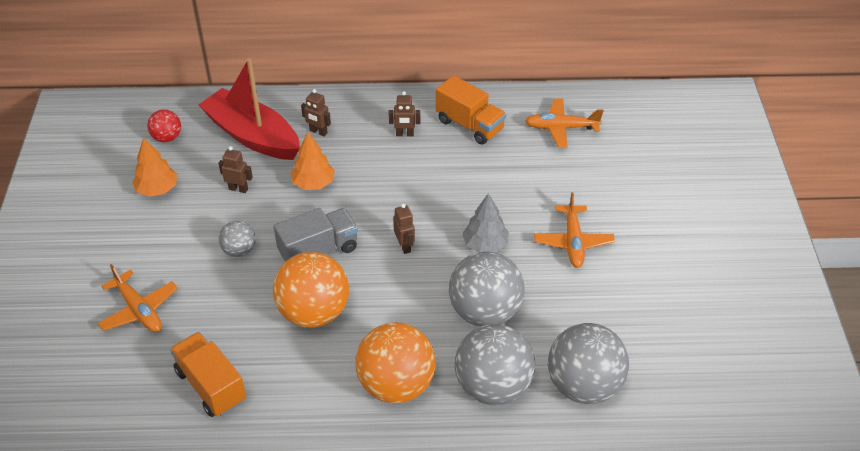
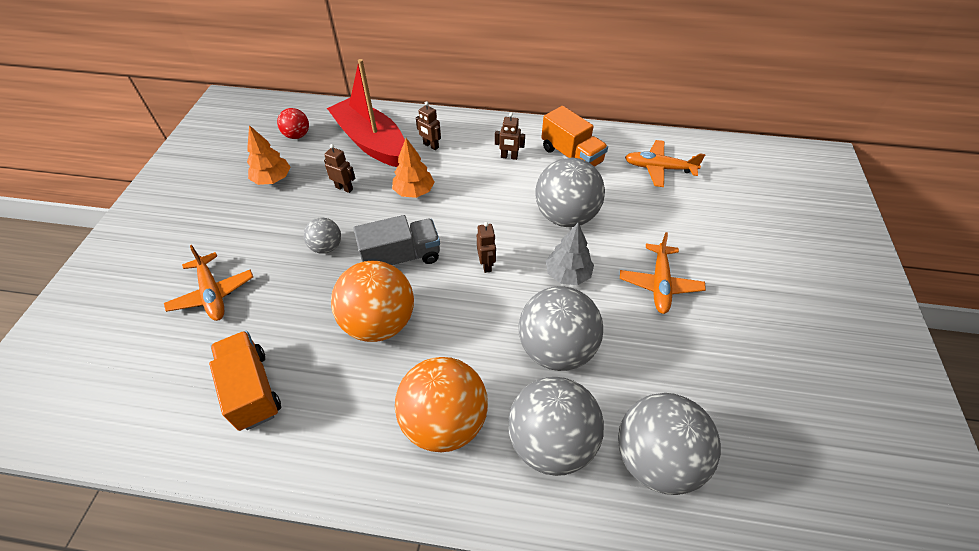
camera: 10 degrees right, 5 degrees up
none -> grey ball [535,158,605,227]

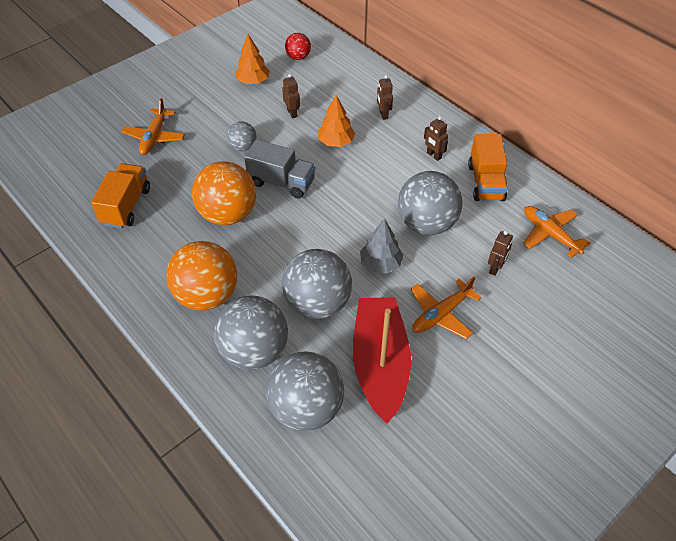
camera: 40 degrees right, 0 degrees up
red boat [327,59,405,167] -> red boat moved to [353,297,411,424]
brown robot [477,222,496,273] -> brown robot moved to [488,231,513,276]

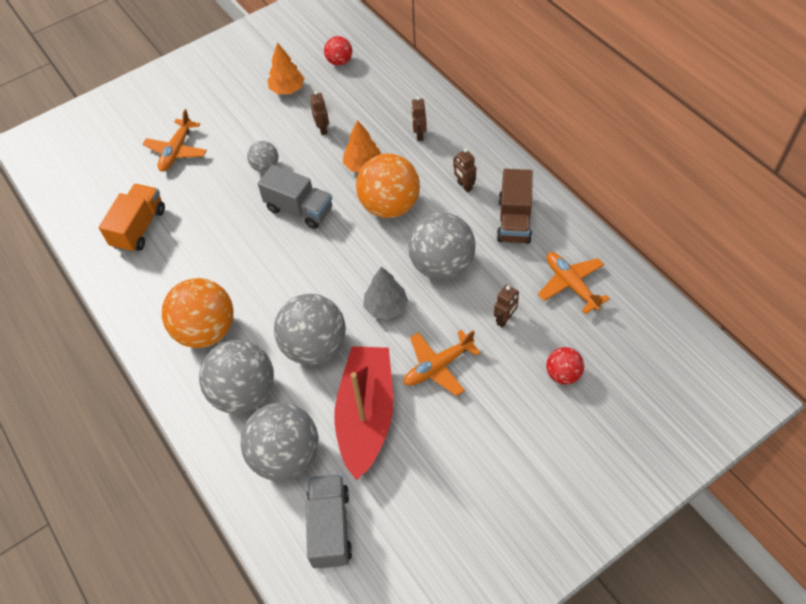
camera: 10 degrees right, 5 degrees up
orange ball [192,161,256,225] -> orange ball moved to [356,153,420,218]
orange truck [468,134,508,201] -> brown truck [497,169,533,244]
none -> grey truck [306,474,352,568]
none -> red ball [546,347,584,385]

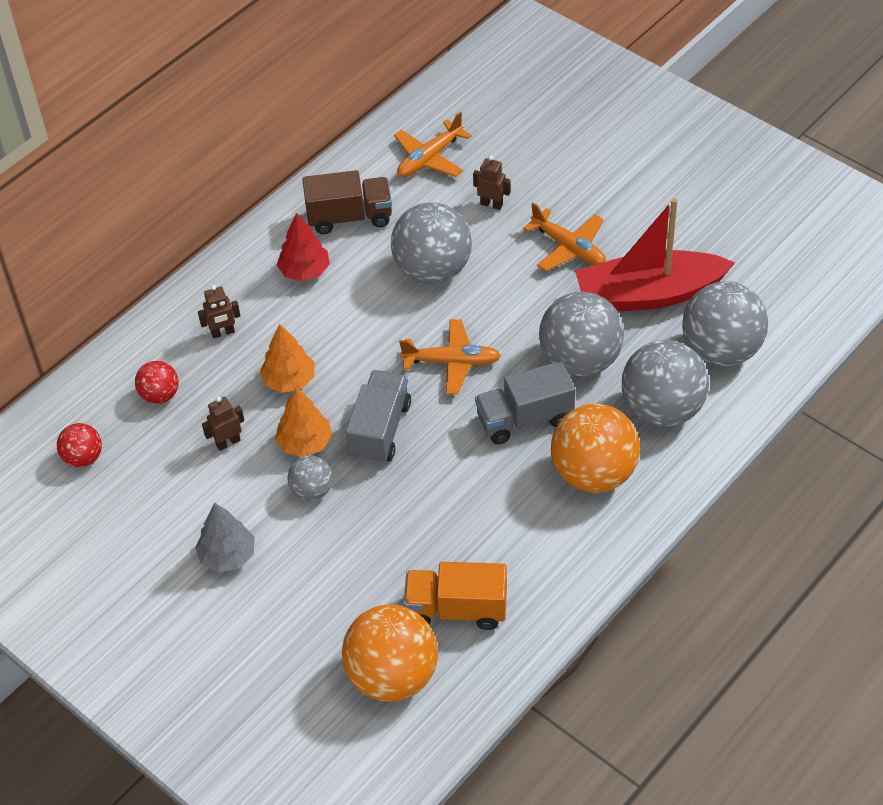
camera: 105 degrees left, 5 degrees down
orange plane [143,109,207,172] -> orange plane moved to [399,319,501,394]
orange tree [268,43,305,94] -> orange tree moved to [275,388,332,457]
grey truck [306,474,352,568] -> grey truck moved to [475,361,575,444]
orange ball [356,153,420,218] -> orange ball moved to [342,604,438,702]
grey tree [363,267,408,320] -> grey tree moved to [195,503,255,573]
brown robot [453,149,476,193] -> red tree [277,213,330,281]
red ball [546,347,584,385] -> red ball moved to [135,361,178,404]

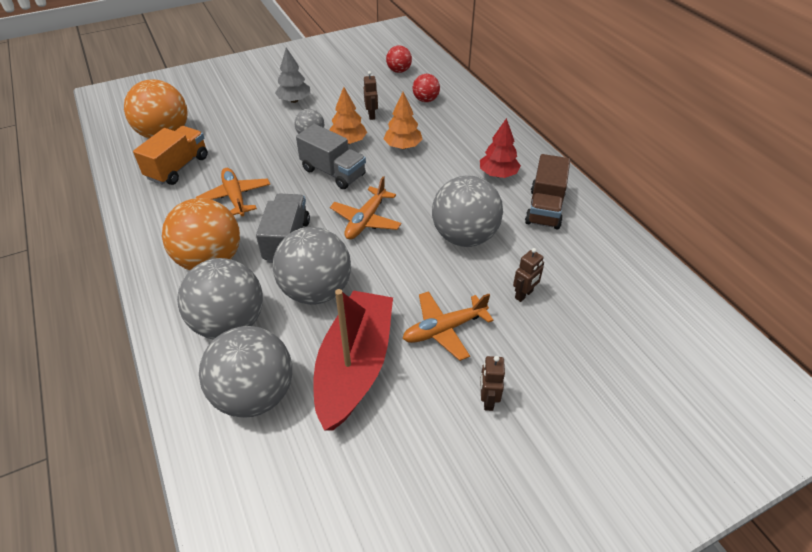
camera: 110 degrees right, 5 degrees down
brown robot [198,285,240,339] -> brown robot moved to [480,356,505,411]
orange plane [394,112,472,177] -> orange plane moved to [196,168,270,216]

